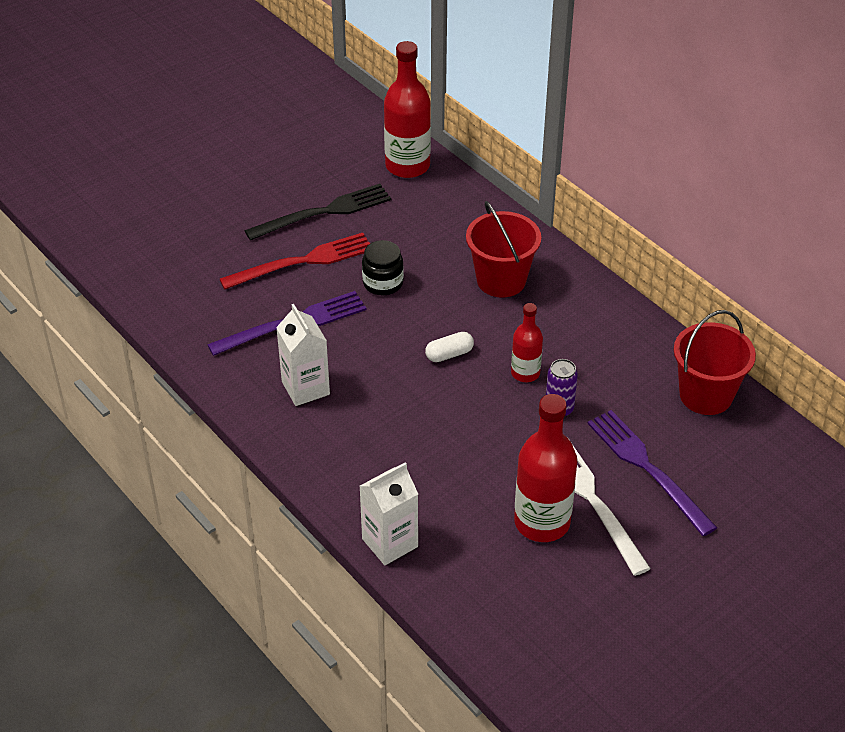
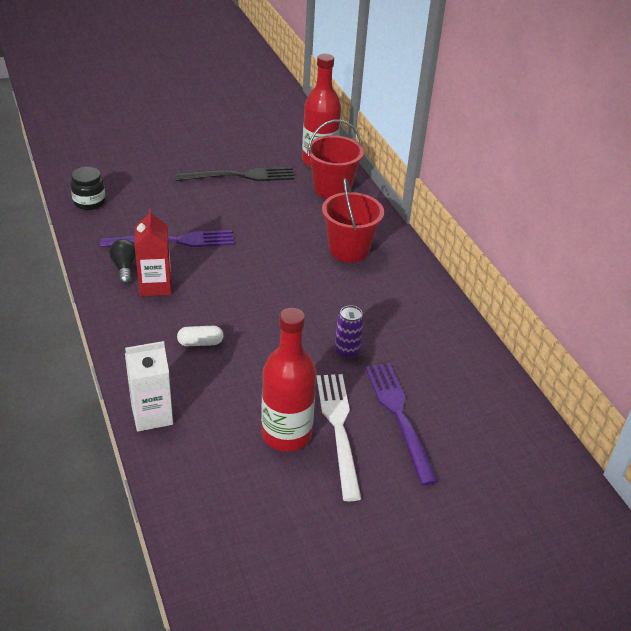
camera: 15 degrees right, 5 degrees down
red fork [220,233,370,289] -> none
white carton [276,304,330,406] -> red carton [135,209,171,296]
black jar [362,240,404,296] -> black jar moved to [70,167,106,210]
white capsule [425,332,474,362] -> white capsule moved to [177,326,224,346]
red bottle [511,303,543,382] -> none
red bucket [674,310,756,415] -> red bucket moved to [307,120,364,198]
none -> black light bulb [109,239,136,284]

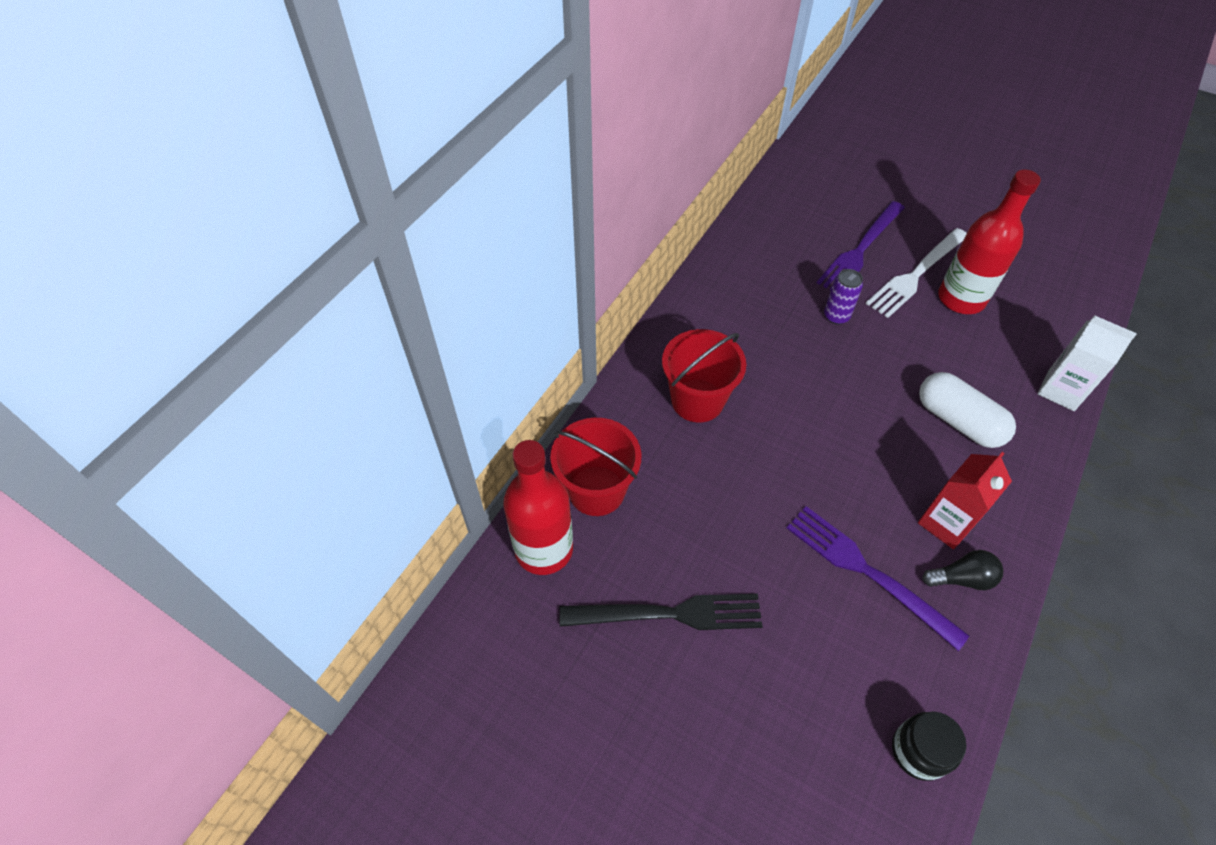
camera: 125 degrees left, 15 degrees up
black light bulb [109,239,136,284] -> black light bulb turned 135 degrees counterclockwise [922,550,1003,590]
black fork [175,167,295,181] -> black fork turned 135 degrees clockwise [559,594,763,630]
white capsule [177,326,224,346] -> white capsule [919,372,1016,448], size x1.83

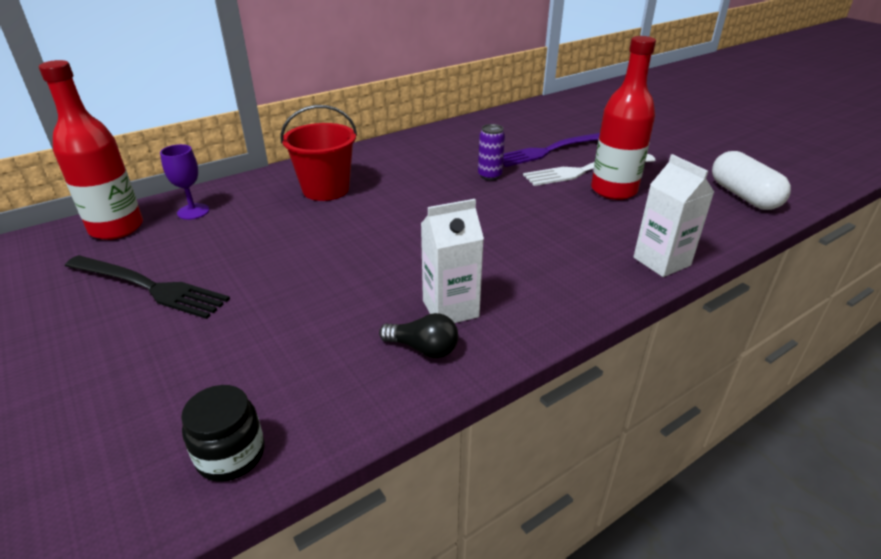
camera: 25 degrees right, 20 degrees down
red bucket [550,418,642,516] -> purple goblet [160,144,209,220]
purple fork [787,506,969,651] -> none
red carton [918,452,1012,549] -> white carton [421,199,484,323]
white capsule [919,372,1016,448] -> white capsule moved to [712,151,791,210]

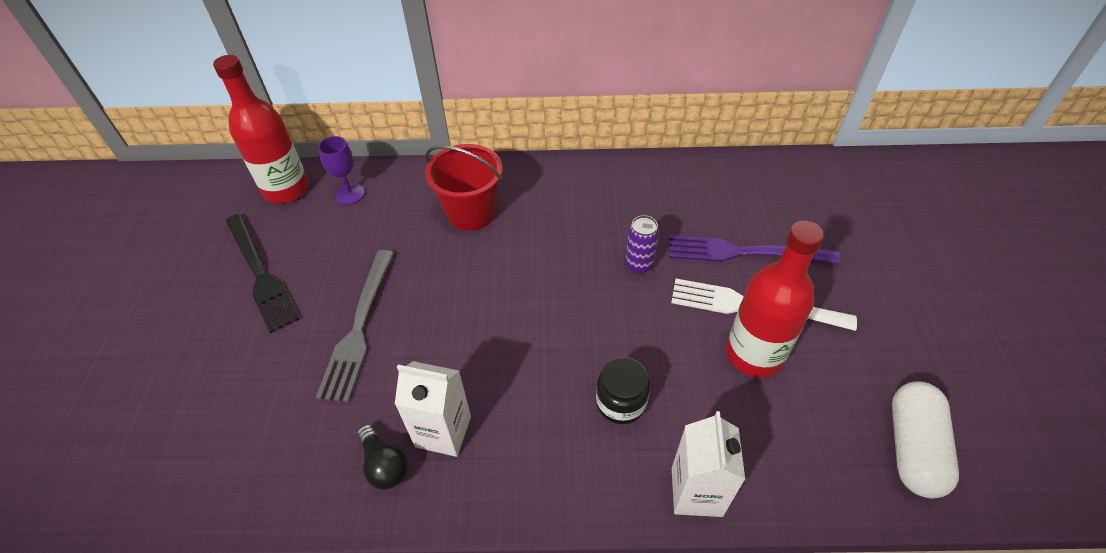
camera: 35 degrees right, 15 degrees up
black jar [181,385,264,482] -> black jar moved to [596,357,650,424]
none -> grey fork [316,250,394,402]

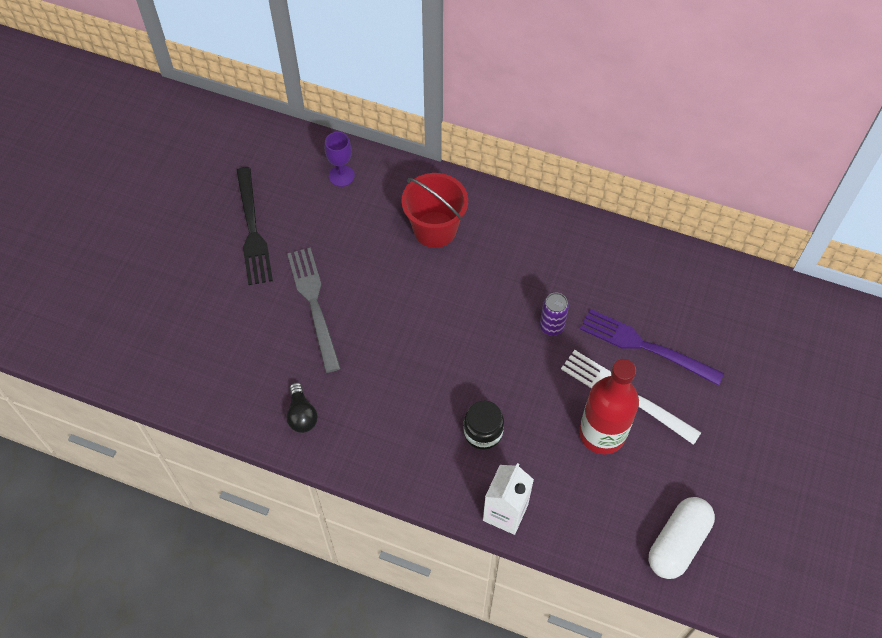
camera: 20 degrees right, 10 degrees up
red bottle [213,55,309,203] -> none
grey fork [316,250,394,402] -> grey fork turned 135 degrees clockwise [287,247,341,373]
white carton [395,361,471,457] -> none

